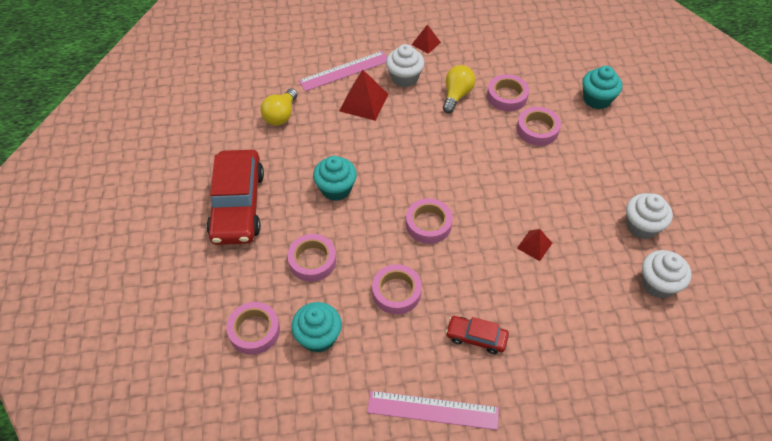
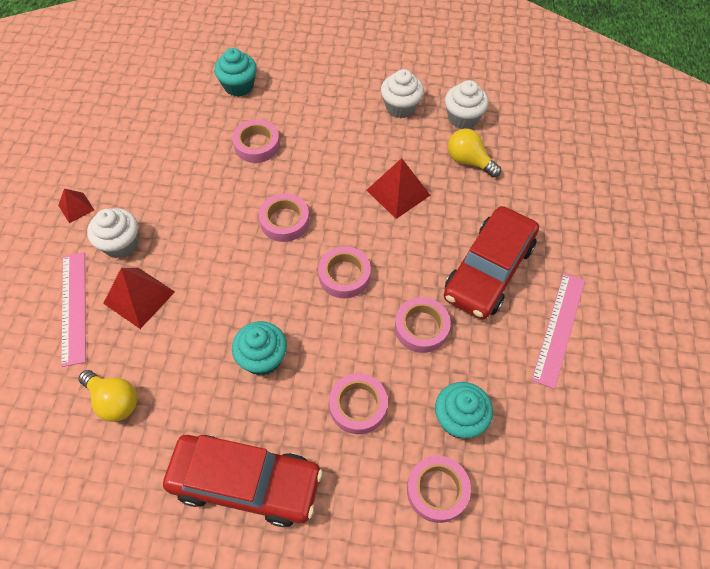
camera: 75 degrees left, 5 degrees up
yellow light bulb [443,65,475,113] -> yellow light bulb moved to [448,129,501,177]
red car [446,316,509,354] -> red car [444,206,539,320], size x2.06
pink tape [487,74,529,111] -> pink tape moved to [259,193,309,242]
red pyramid [517,229,552,261] -> red pyramid [367,158,431,219], size x1.71

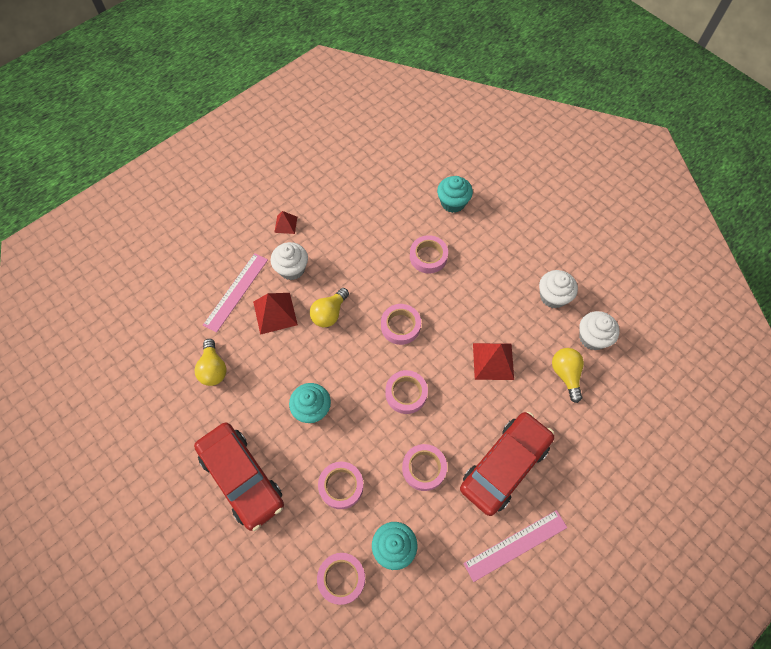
camera: 40 degrees right, 5 degrees up
red car [444,206,539,320] -> red car turned 150 degrees clockwise [460,412,554,516]
none -> yellow light bulb [310,288,349,327]

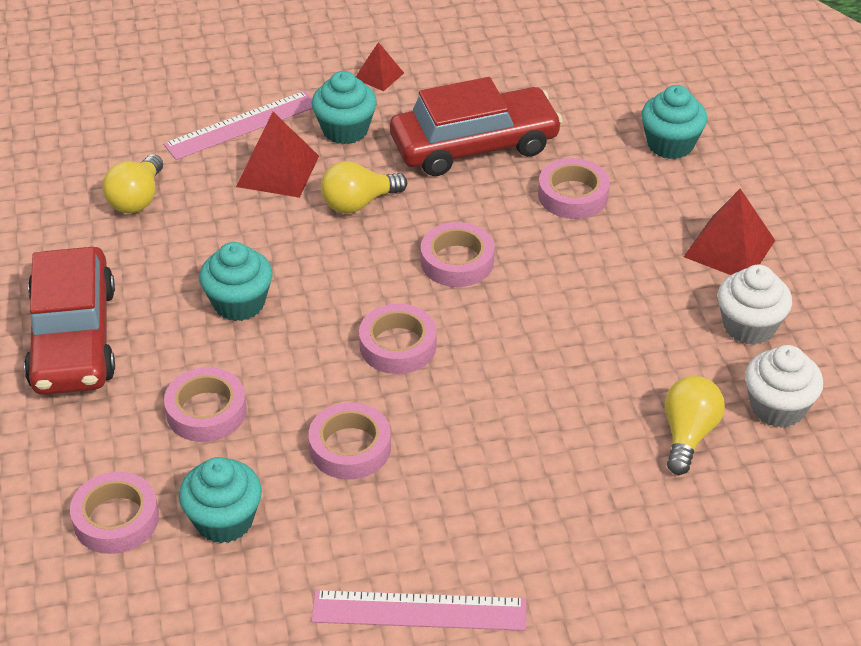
camera: 30 degrees right, 20 degrees down
white cupcake [271,242,308,280] -> turquoise cupcake [312,71,377,144]
red car [460,412,554,516] -> red car moved to [390,77,563,176]
red pyramid [473,343,514,380] -> red pyramid moved to [684,189,775,275]

